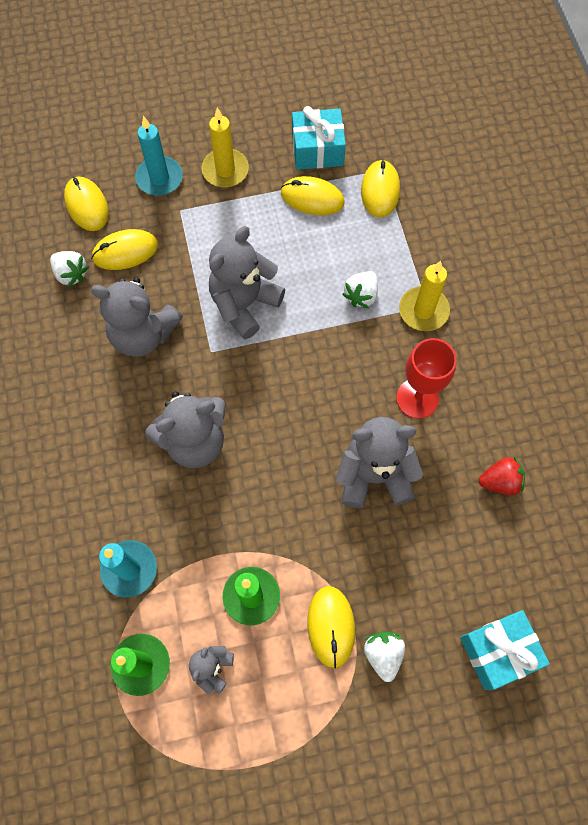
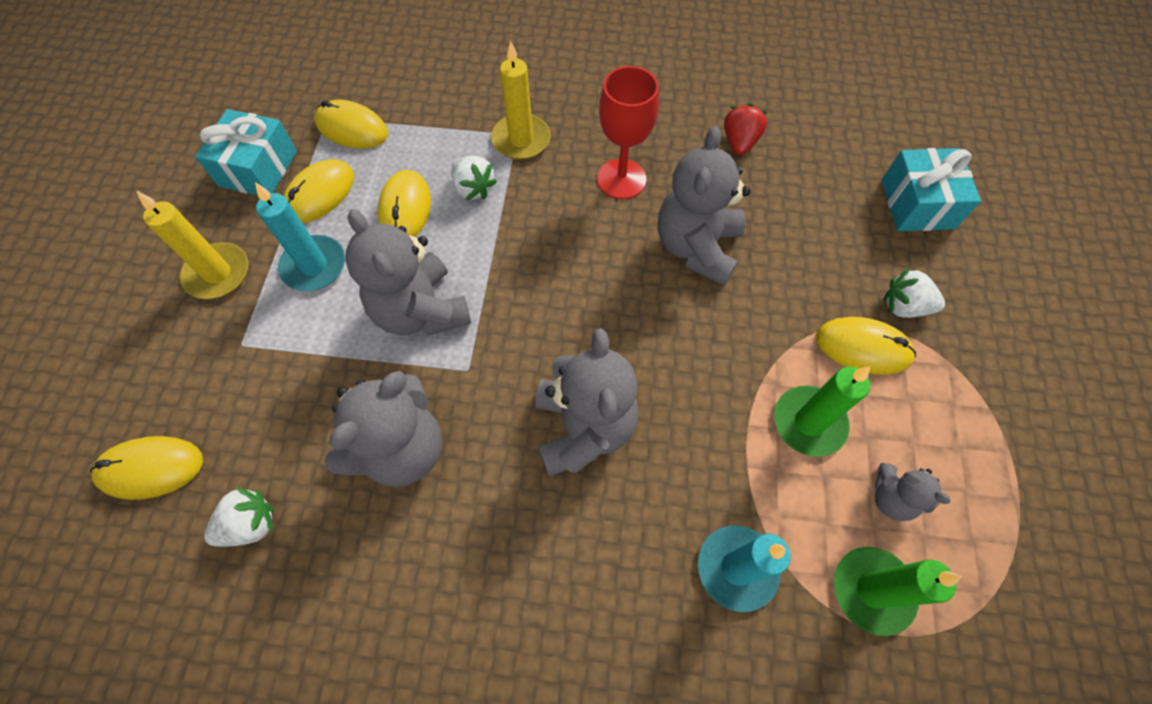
camera: 70 degrees left, 5 degrees down
yellow mouse [91,229,158,270] -> yellow mouse moved to [377,170,431,237]
turquoise candle [135,116,183,196] -> turquoise candle moved to [255,182,345,291]

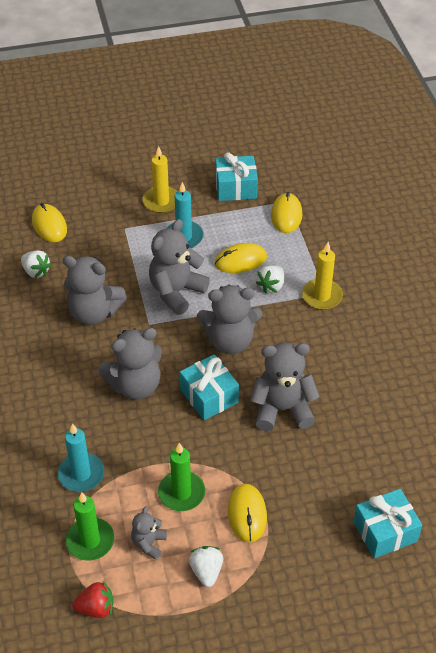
camera: 70 degrees right, 15 degrees down
yellow mouse [283,159,354,223] -> none
red goblet [597,66,659,199] -> none
red strawberry [724,103,767,155] -> red strawberry moved to [72,581,113,618]
white strawberry [883,268,945,318] -> white strawberry moved to [189,546,223,587]
none -> turquoise gift [180,354,239,420]
none -> grey teddy bear [197,285,262,354]

